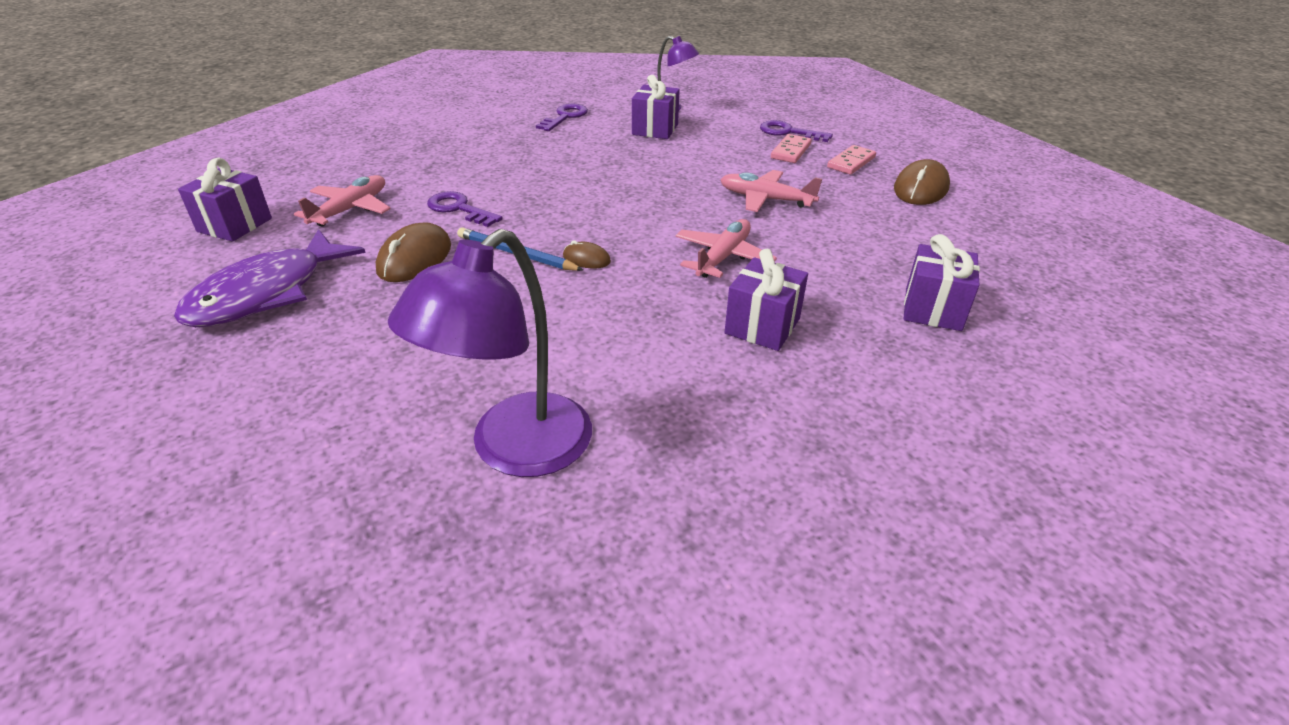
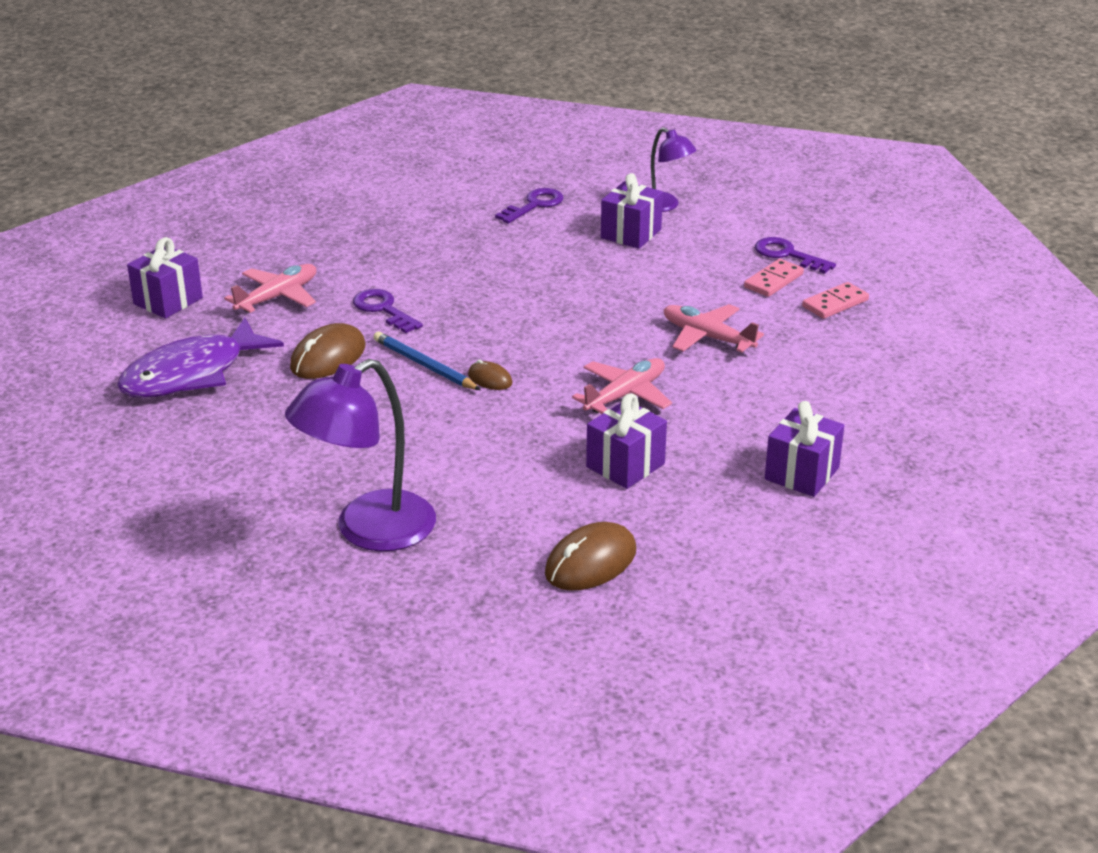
camera: 15 degrees right, 5 degrees down
brown mouse [894,159,950,205] -> brown mouse moved to [545,522,637,591]

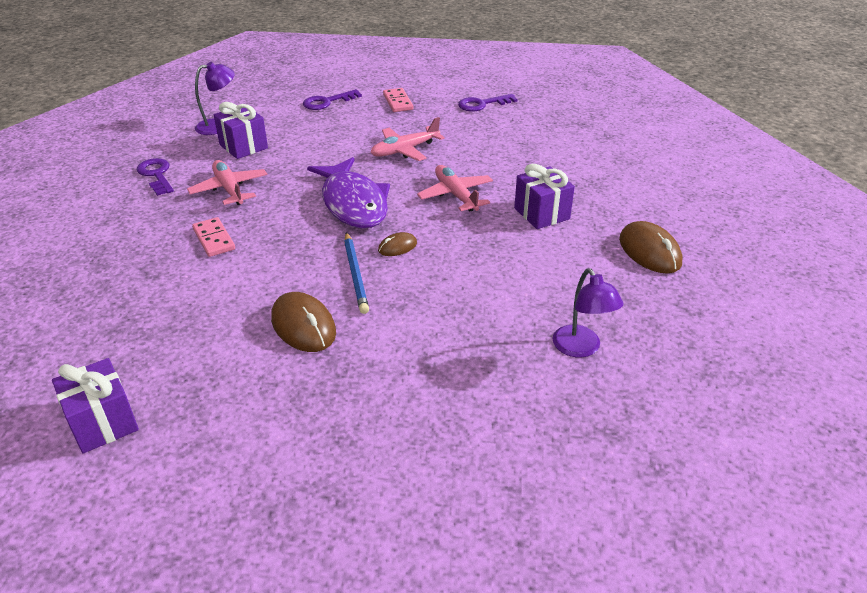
camera: 70 degrees left, 5 degrees up
purple fish [117,318,284,398] -> purple fish moved to [307,157,390,228]
pink plane [224,264,316,313] -> pink plane moved to [187,160,267,205]
purple lamp [285,359,436,551] -> purple lamp [553,268,623,358], size x0.57
purple key [353,289,423,333] -> purple key moved to [458,94,518,112]
blue pencil [373,332,481,390] -> blue pencil turned 75 degrees counterclockwise [344,232,369,314]
pink domino [744,259,804,297] -> pink domino moved to [192,217,235,257]
purple gift [765,401,844,497] -> none

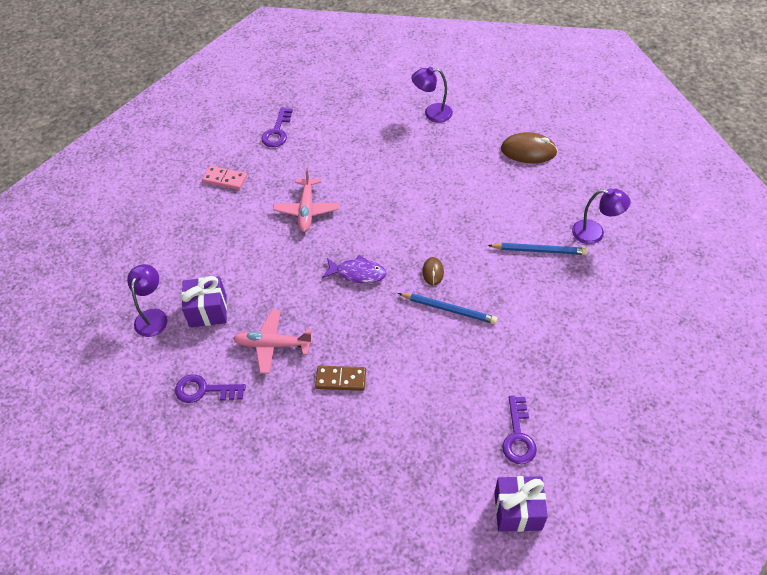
camera: 55 degrees left, 15 degrees up
pink domino [192,217,235,257] -> brown domino [315,366,366,391]
brown mouse [271,292,336,352] -> none
purple key [303,89,362,110] -> purple key moved to [502,396,537,464]
purple fish [307,157,390,228] -> purple fish [322,255,386,284], size x0.56
pink plane [417,165,493,212] -> none
purple gift [514,164,575,229] -> none
none -> purple lamp [411,67,453,123]
none -> blue pencil [488,243,588,255]

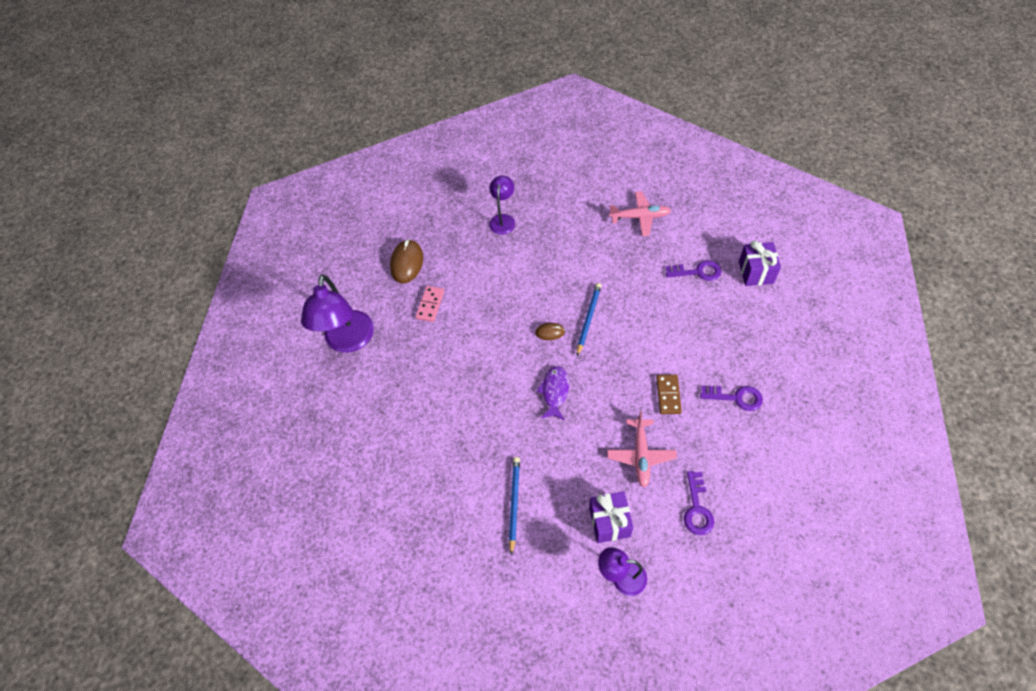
camera: 90 degrees left, 5 degrees up
pink domino [202,166,247,190] -> pink domino moved to [416,286,444,322]
purple key [261,107,293,147] -> purple key moved to [700,386,763,411]
pink plane [273,168,339,232] -> pink plane moved to [609,191,671,236]
purple lamp [411,67,453,123] -> purple lamp [301,274,374,353], size x1.77
blue pencil [488,243,588,255] -> blue pencil moved to [509,457,520,556]

